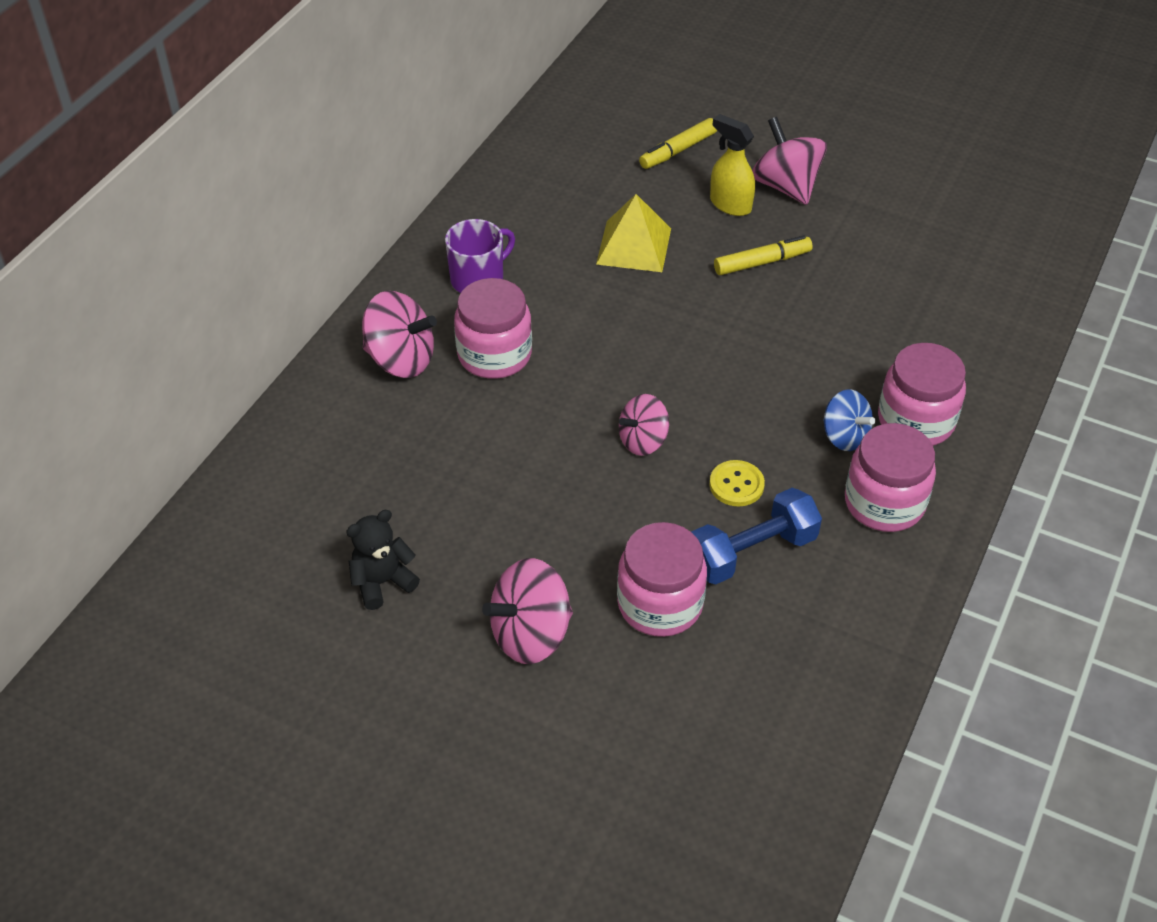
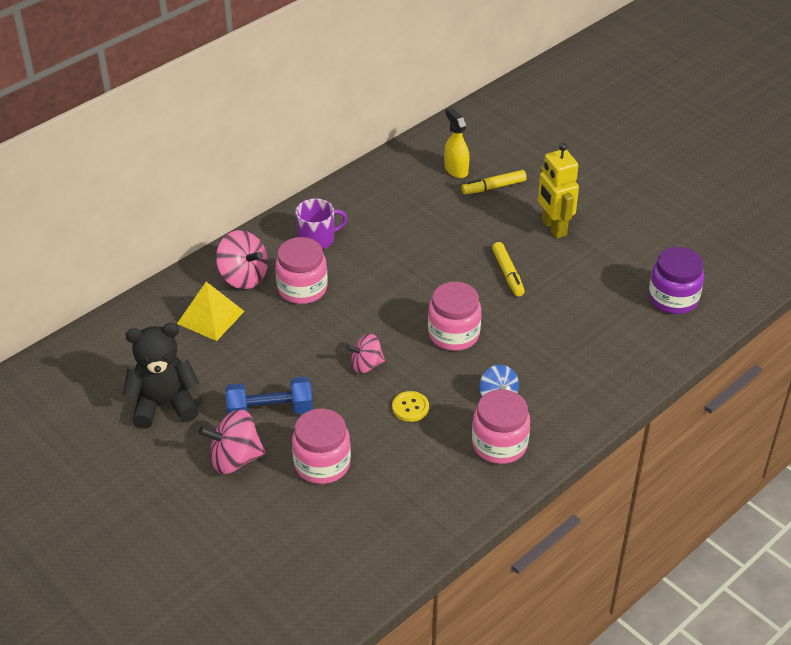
camera: 20 degrees right, 5 degrees down
black teddy bear [346,510,420,610] -> black teddy bear [123,323,199,429], size x1.68
yellow pyramid [596,194,671,272] -> yellow pyramid moved to [177,282,245,341]
blue dumbbell [691,488,822,584] -> blue dumbbell moved to [225,377,313,414]
yellow spray bottle [710,114,755,216] -> yellow spray bottle moved to [444,108,470,178]
yellow marker [714,235,813,275] -> yellow marker turned 75 degrees clockwise [492,242,525,296]
pink spinning top [752,117,827,205] -> yellow robot [538,143,579,238]
pink jar [878,343,966,446] -> pink jar moved to [428,282,481,351]
none -> purple jar [649,247,704,314]

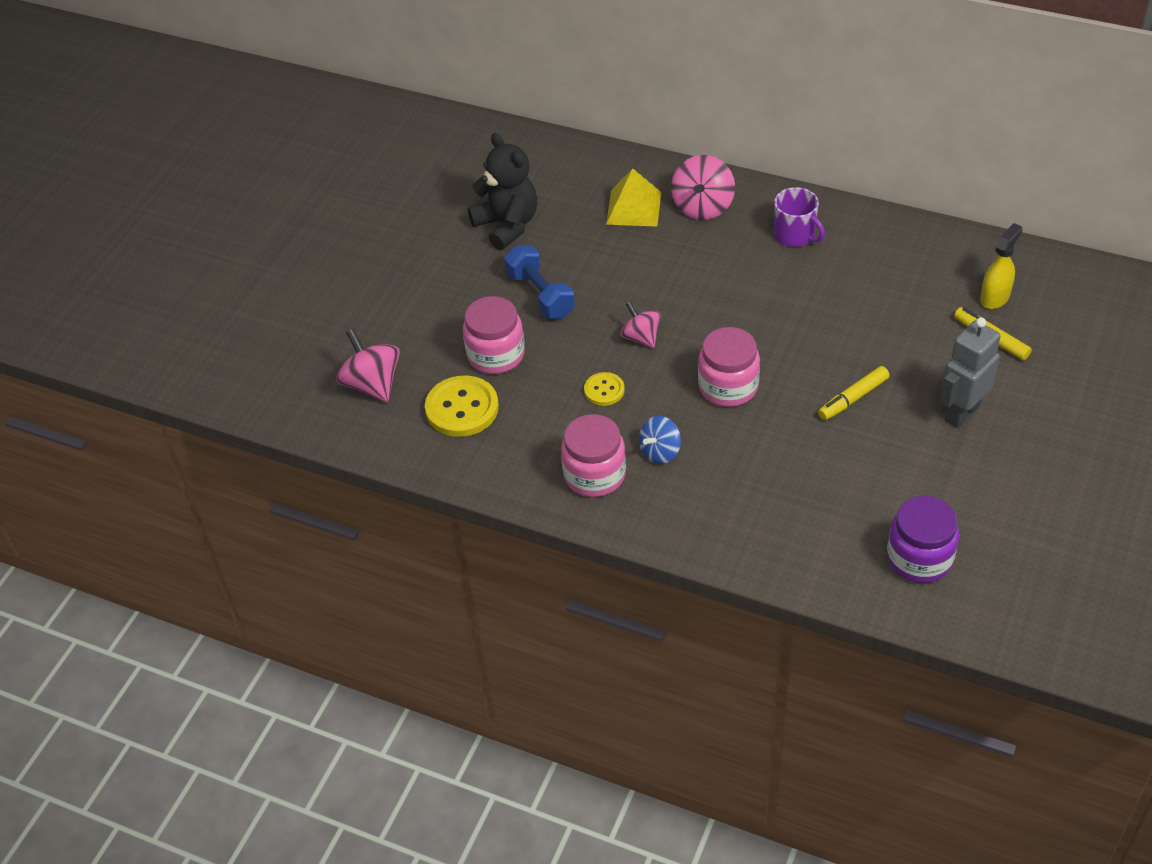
camera: 70 degrees right, 5 degrees up
pink spinning top [198,409,266,474] -> pink spinning top moved to [336,329,400,402]
pink jar [275,237,328,304] -> none
yellow robot [538,143,579,238] -> grey robot [940,318,1001,428]
none -> yellow button [425,376,499,437]

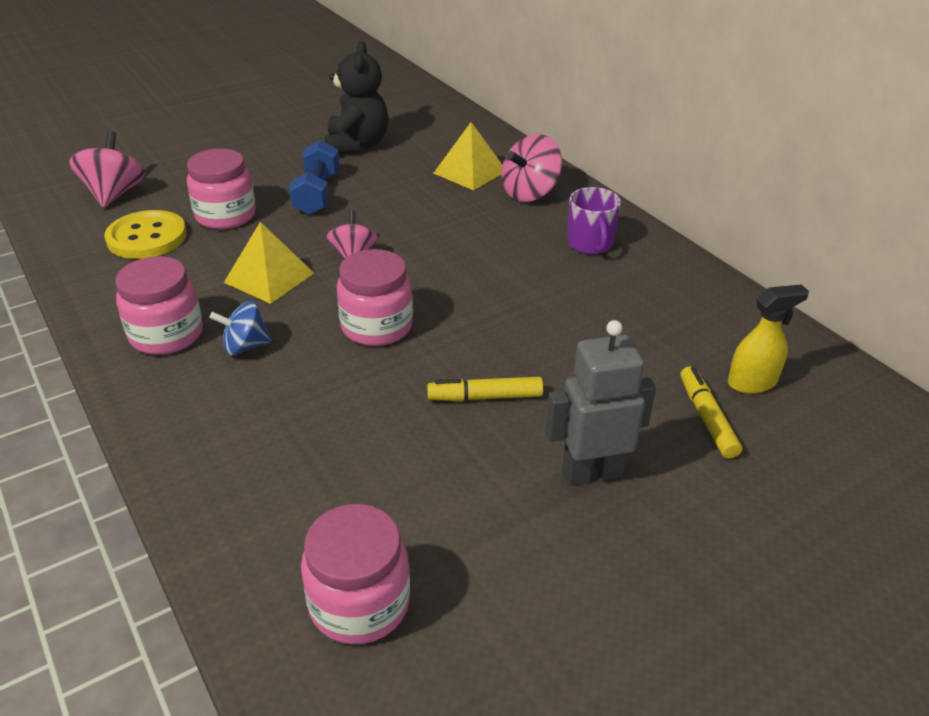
camera: 30 degrees right, 10 degrees down
yellow button [584,372,624,406] -> yellow pyramid [224,222,314,304]
purple jar [887,496,959,583] -> pink jar [301,504,410,645]

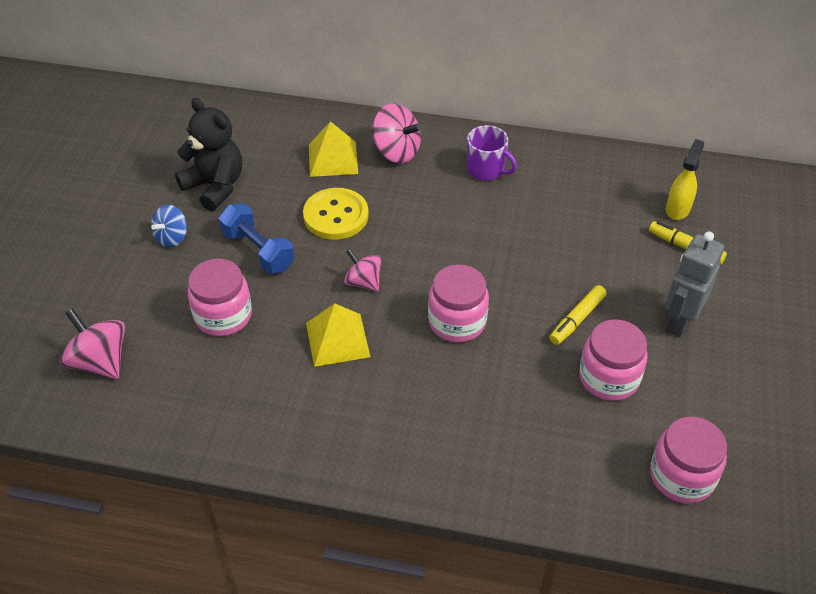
camera: 45 degrees left, 10 degrees up
yellow button [104,210,187,259] -> yellow button moved to [303,188,369,240]
pink jar [115,256,203,355] -> pink jar moved to [579,319,648,401]
blue spinning top [210,301,272,355] -> blue spinning top moved to [151,205,187,247]
pink spinning top [501,134,562,202] -> pink spinning top turned 60 degrees counterclockwise [373,104,422,163]

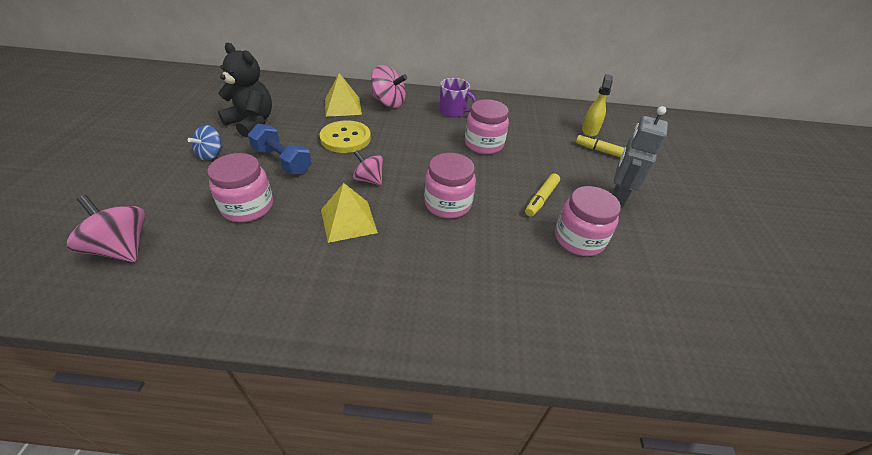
camera: 10 degrees left, 5 degrees down
pink jar [650,416,727,503] -> pink jar moved to [465,99,509,154]

